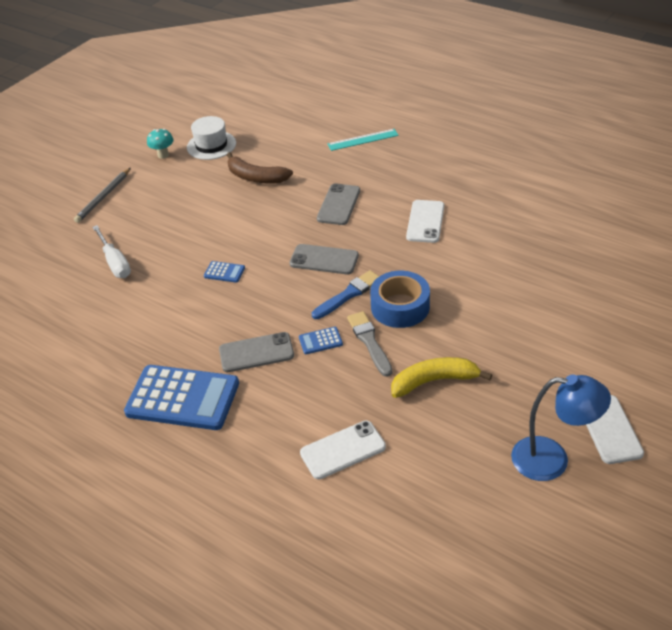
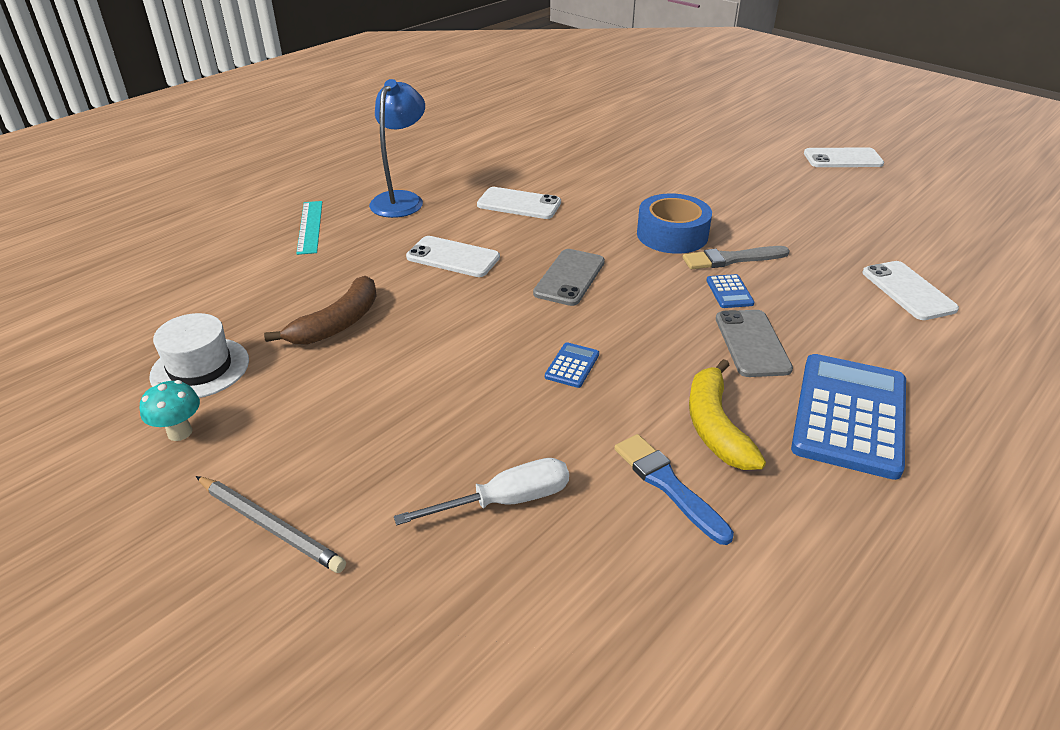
camera: 85 degrees left, 5 degrees down
blue brush [312,270,379,319] -> blue brush moved to [614,434,734,545]
grey phone [317,183,360,225] -> white phone [406,236,500,277]
yellow banana [391,357,492,398] -> yellow banana moved to [689,359,766,470]
blue lamp [511,375,611,481] -> blue lamp moved to [369,79,425,218]

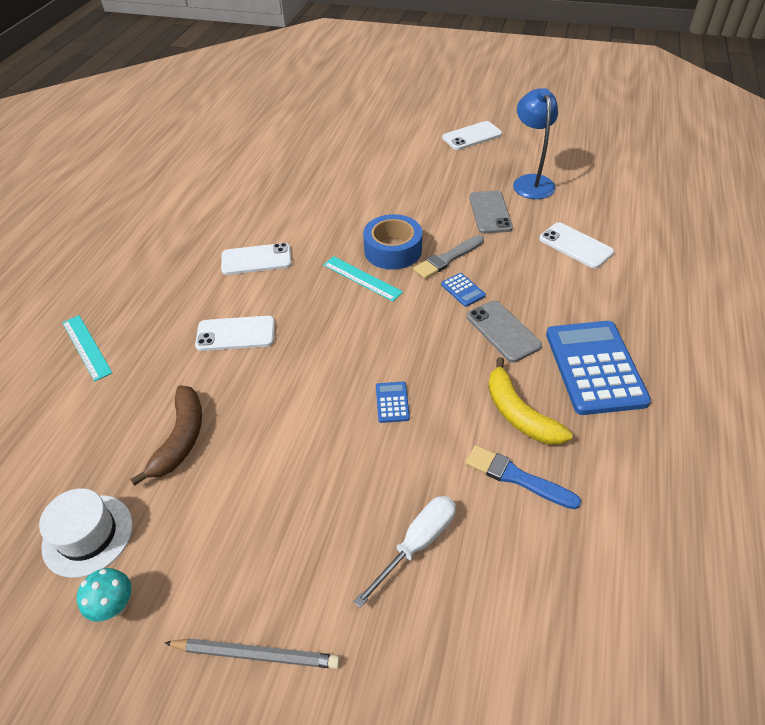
camera: 25 degrees left, 10 degrees up
blue lamp [369,79,425,218] -> blue lamp moved to [513,88,558,199]
grey phone [533,249,605,306] -> grey phone moved to [470,190,513,234]
none -> turquoise ruler [323,256,403,302]

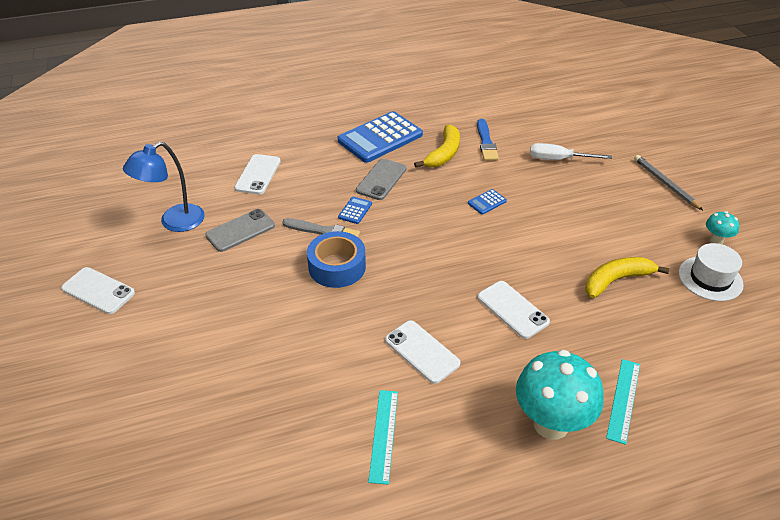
camera: 125 degrees left, 5 degrees down
brown banana [130,385,202,486] -> yellow banana [586,257,669,298]
turquoise ruler [323,256,403,302] -> turquoise ruler moved to [368,390,398,484]
none -> turquoise mushroom [516,350,604,440]

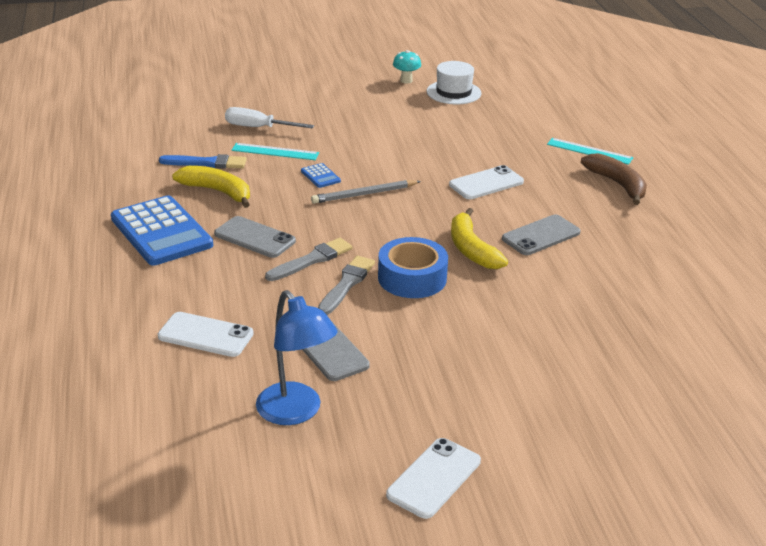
camera: 85 degrees left, 10 degrees down
blue calculator [338,197,372,224] -> grey brush [265,238,352,281]
turquoise ruler [368,390,398,484] -> turquoise ruler moved to [231,143,319,160]
white phone [385,320,461,384] -> grey phone [502,215,580,255]
turquoise mushroom [516,350,604,440] -> brown banana [581,153,647,205]
white screwdriver [530,143,612,160] -> white screwdriver turned 90 degrees clockwise [225,107,314,128]
yellow banana [586,257,669,298] -> yellow banana moved to [451,208,508,269]
grey pencil [634,155,703,210] -> grey pencil moved to [311,180,421,204]

